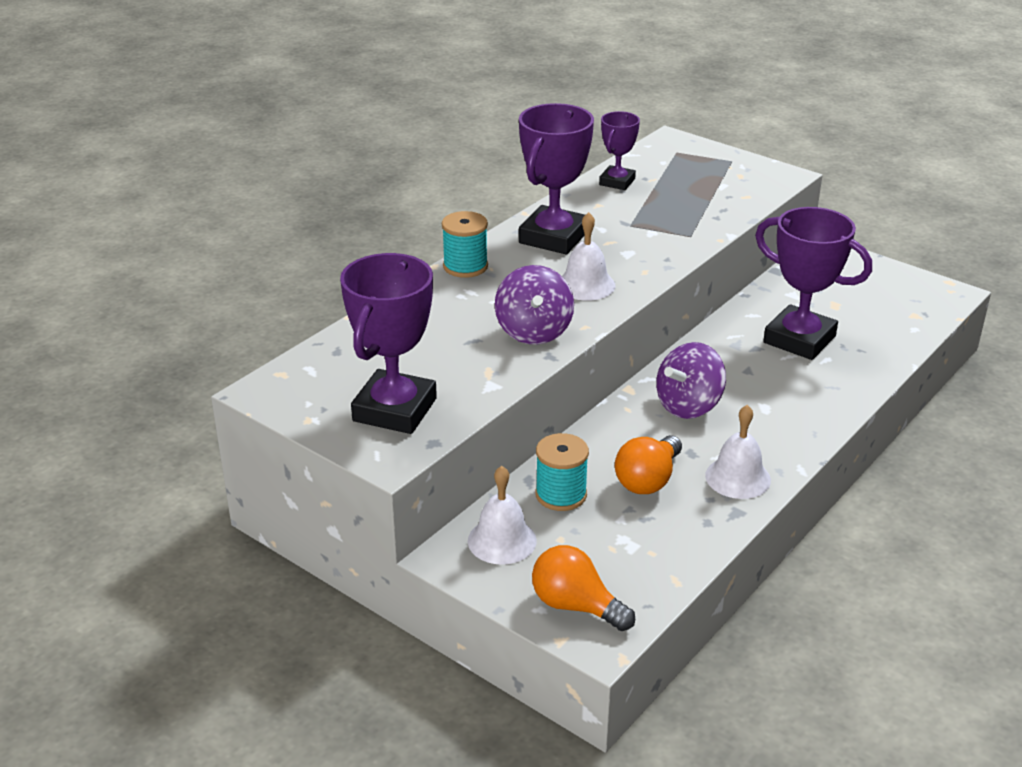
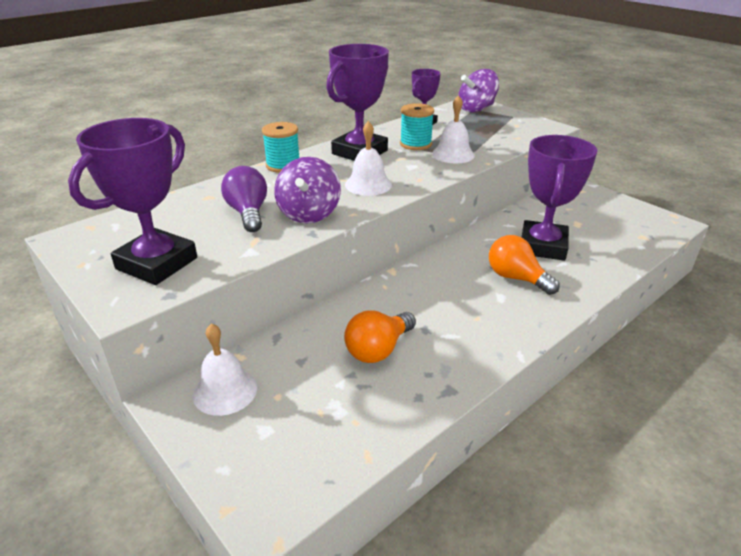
camera: 10 degrees right, 0 degrees up
orange light bulb [532,545,635,631] -> orange light bulb moved to [489,235,560,295]
turquoise spool [535,433,589,511] -> turquoise spool moved to [400,103,434,150]
purple spinning top [656,342,726,419] -> purple spinning top moved to [459,69,499,112]
white bell [705,405,771,499] -> white bell moved to [432,95,475,164]
purple trophy [755,207,872,360] -> purple trophy turned 60 degrees clockwise [522,135,598,261]
none -> purple light bulb [221,166,267,232]

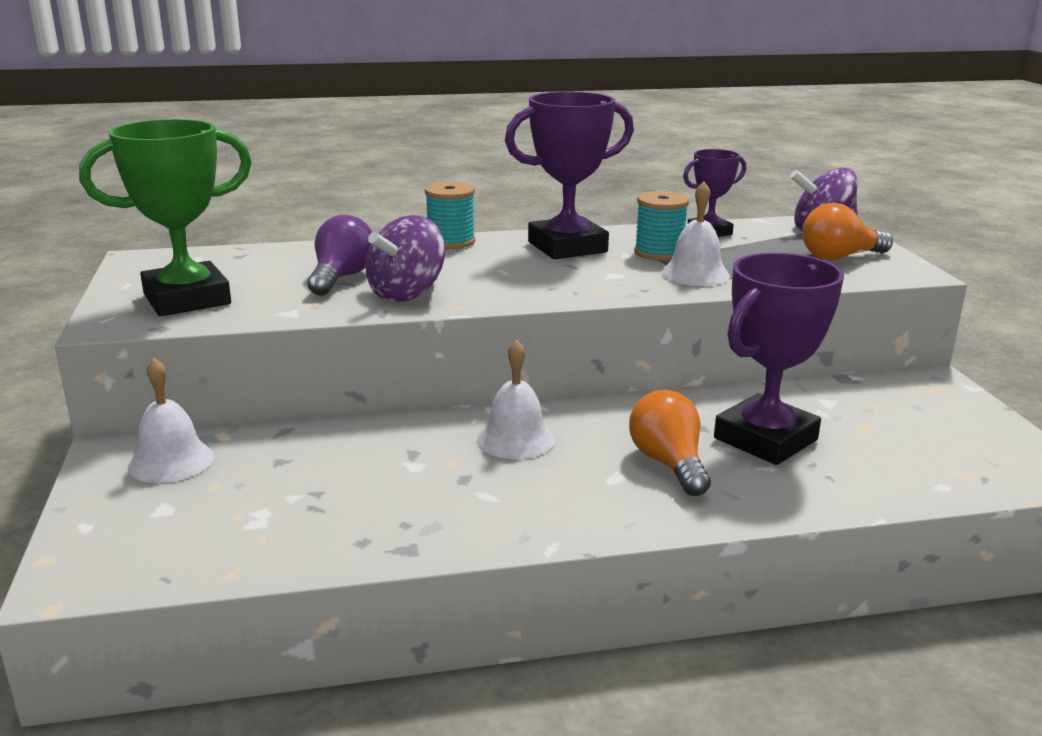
camera: 30 degrees right, 10 degrees down
purple trophy [68,118,197,285] -> green trophy [79,119,252,316]
orange light bulb [344,310,416,363] -> orange light bulb moved to [802,203,893,260]
white bell [345,121,392,196] -> white bell moved to [477,340,555,459]

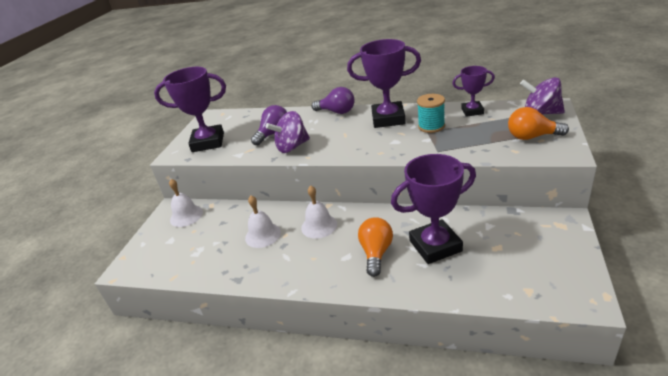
camera: 30 degrees right, 10 degrees up
green trophy [79,119,252,316] -> purple trophy [154,67,226,152]
turquoise spool [425,182,475,249] -> purple light bulb [312,87,355,114]
white bell [661,181,730,286] -> white bell moved to [245,195,281,248]

